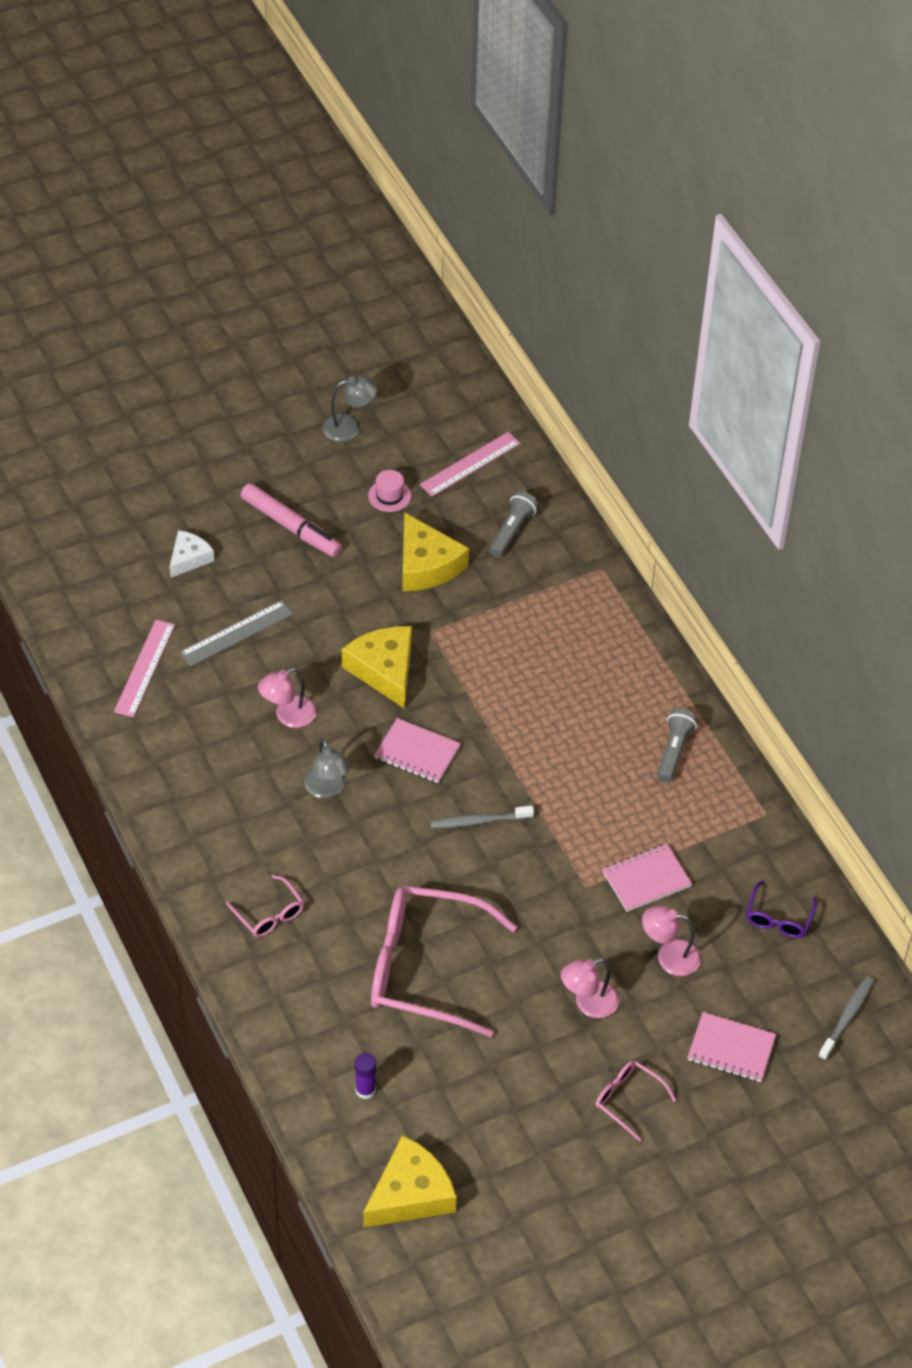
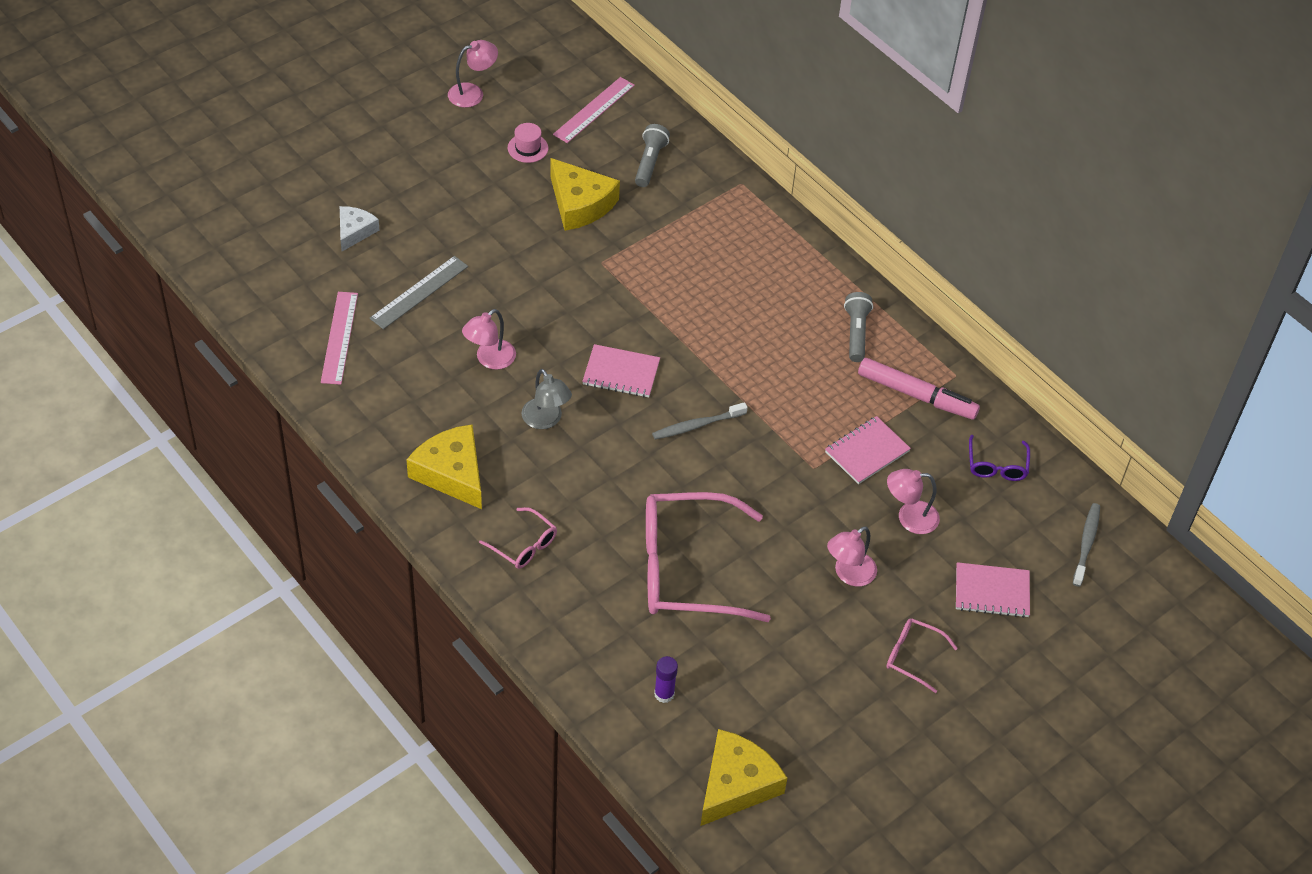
camera: 15 degrees left, 0 degrees up
pink marker [241,483,342,557] -> pink marker moved to [858,358,980,420]
grey lamp [322,375,377,442] -> pink lamp [448,40,498,108]
yellow cheese [341,626,412,709] -> yellow cheese moved to [407,424,482,509]

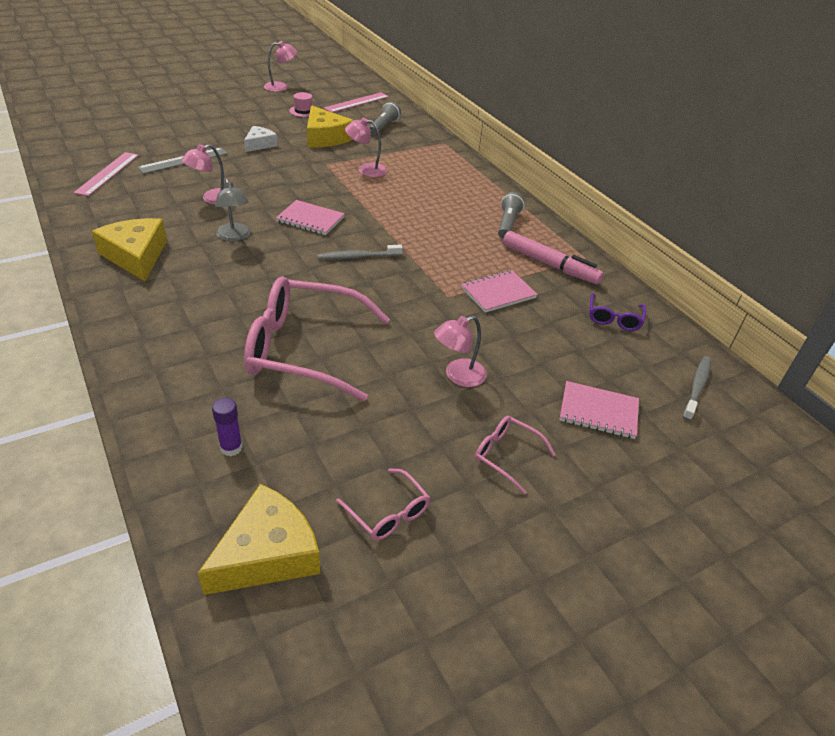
camera: 10 degrees right, 10 degrees down
white cheese [340,206,379,251] -> white cheese moved to [244,126,278,152]
pink glasses [479,507,557,569] -> pink glasses moved to [336,468,430,541]
pink lamp [887,469,940,534] -> pink lamp moved to [345,118,387,177]

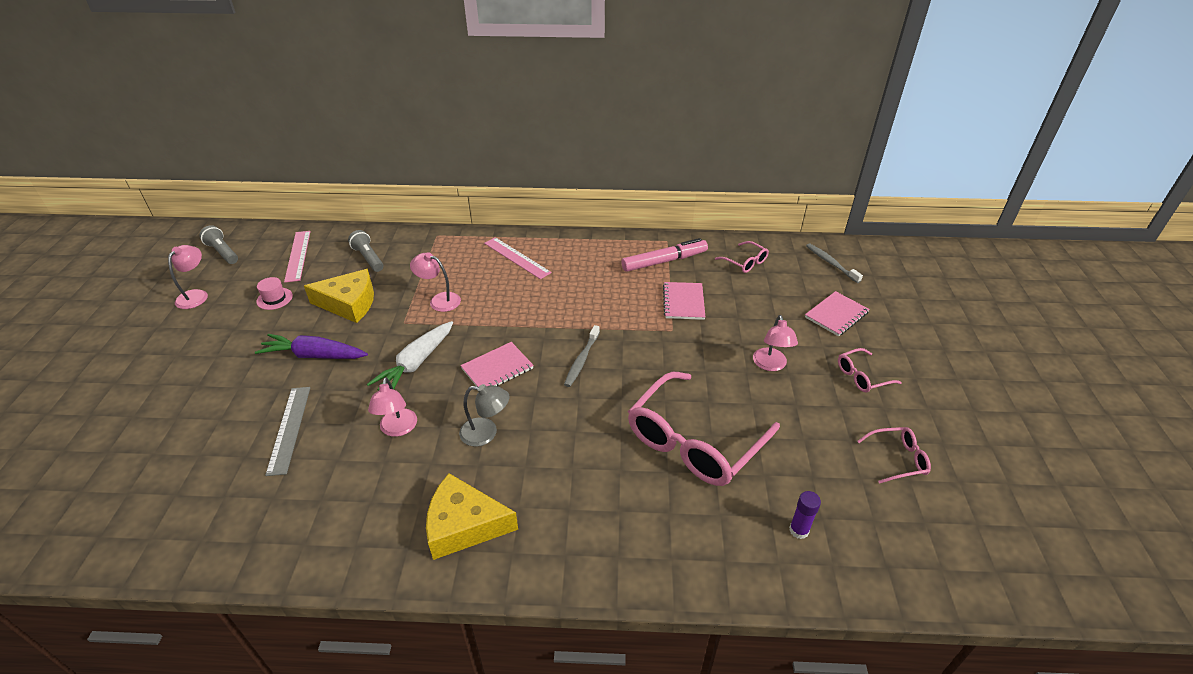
camera: 55 degrees left, 0 degrees up
pink ruler [73,152,139,196] -> pink ruler moved to [484,237,552,279]
yellow cheese [198,484,320,595] -> none
white cheese [244,126,278,152] -> purple carrot [255,334,368,359]
pink lamp [345,118,387,177] -> pink lamp turned 75 degrees clockwise [410,252,461,312]
grey flashlight [498,192,524,238] -> grey flashlight moved to [199,225,238,264]
purple glasses [589,293,646,331] -> pink glasses [715,241,769,273]
none -> white carrot [367,321,453,391]

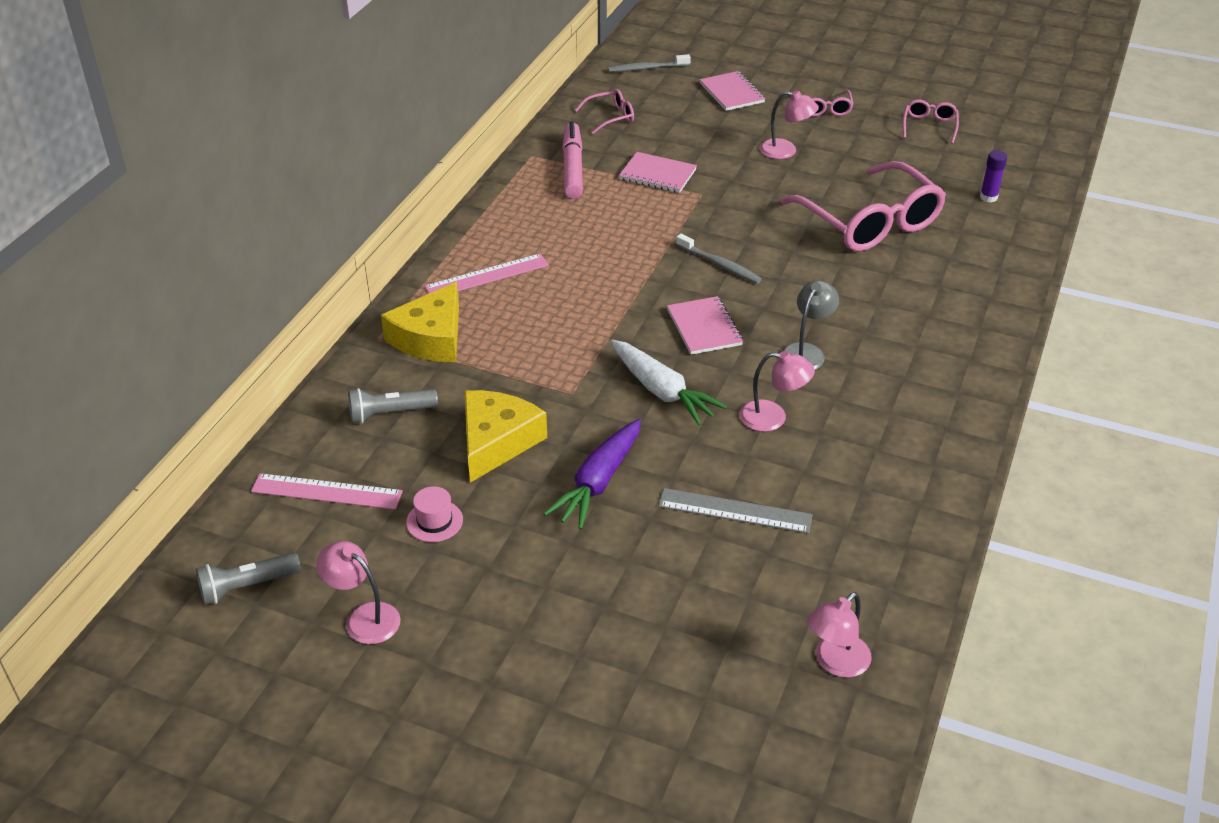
camera: 70 degrees left, 0 degrees up
pink lamp [410,252,461,312] -> pink lamp moved to [807,592,872,678]
yellow cheese [426,473,518,560] -> yellow cheese moved to [381,282,459,362]

